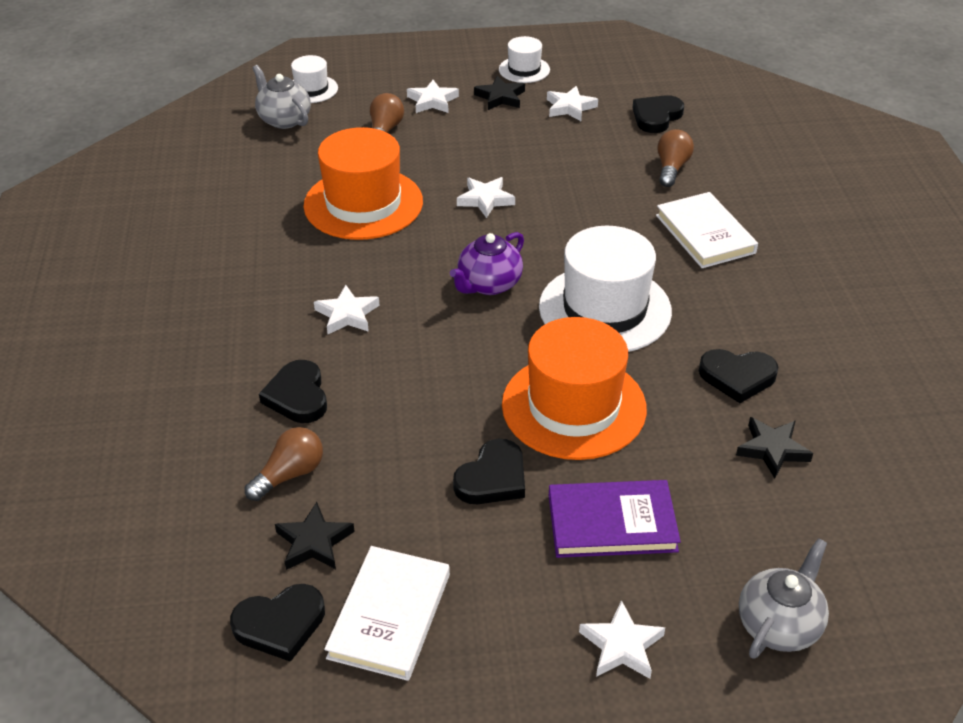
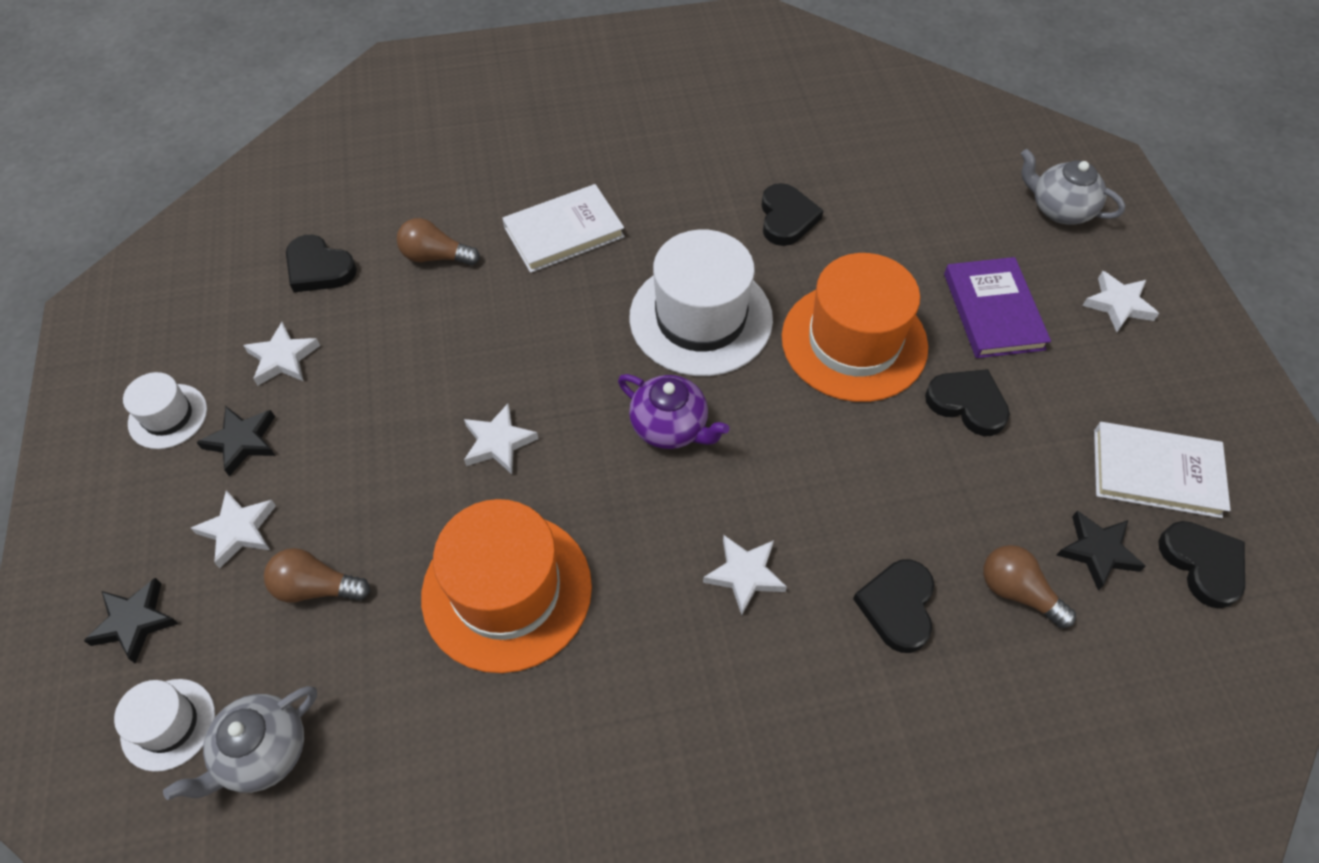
camera: 95 degrees left, 15 degrees up
black heart [259,360,327,423] -> black heart turned 120 degrees clockwise [853,560,934,653]
black star [736,417,813,478] -> black star moved to [84,578,179,664]

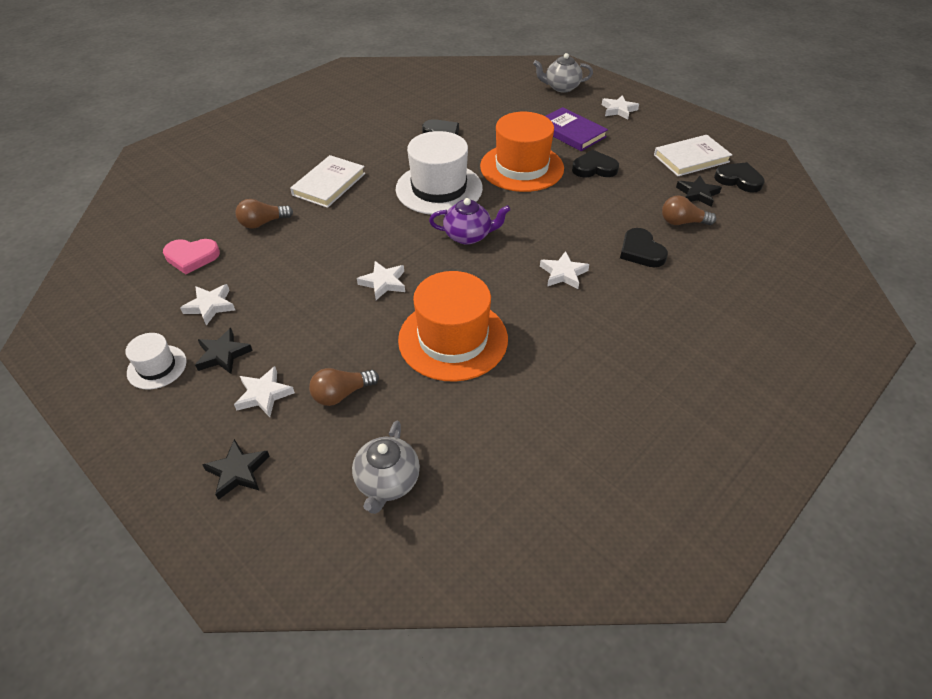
camera: 35 degrees left, 10 degrees down
white hat [114,679,215,772] -> none
black heart [286,235,357,292] -> pink heart [163,239,220,274]

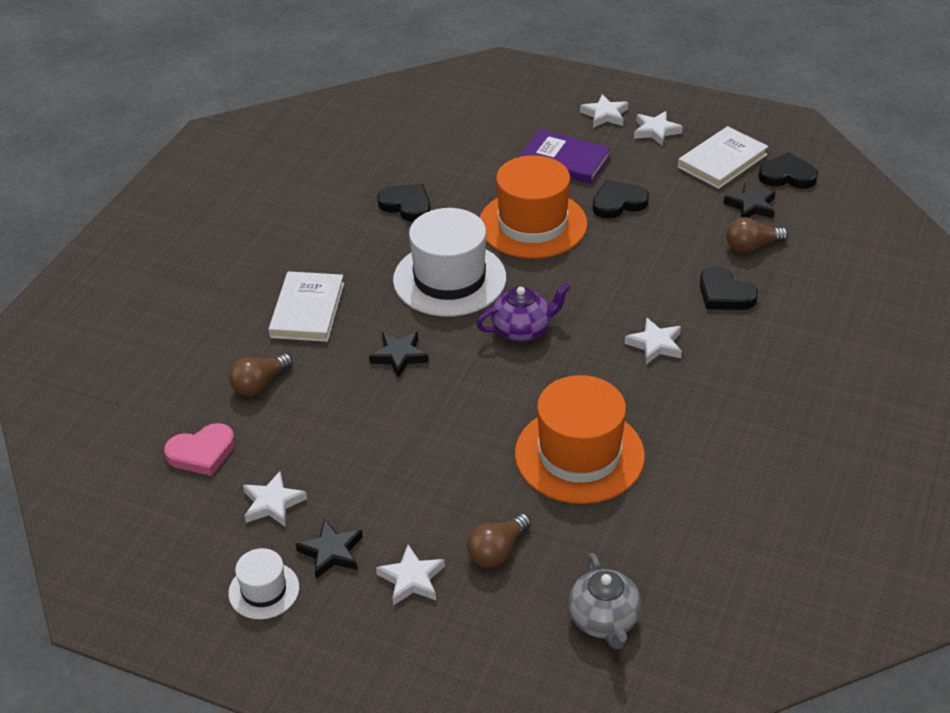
camera: 20 degrees left, 5 degrees down
black star [202,439,270,500] -> black star moved to [369,332,429,378]
white star [357,261,405,300] -> white star moved to [634,111,683,146]
grey teapot [533,53,593,93] -> none

